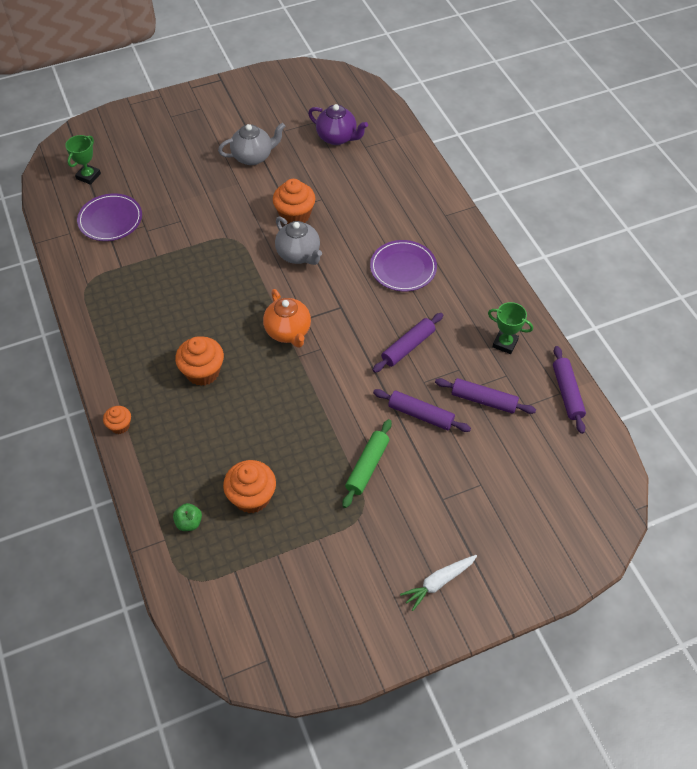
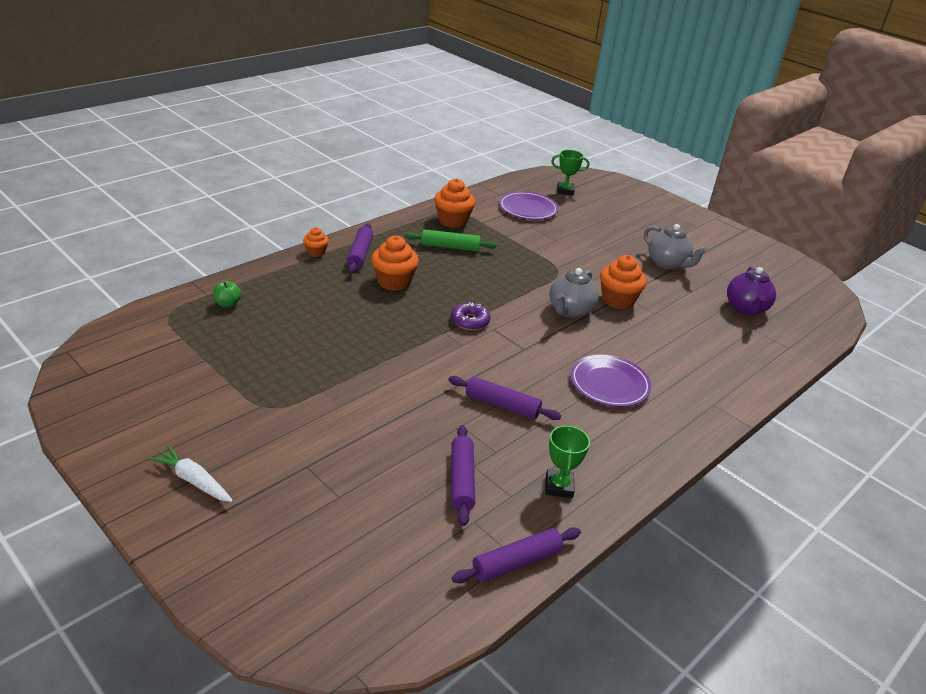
camera: 65 degrees right, 20 degrees down
orange cupcake [223,460,276,513] -> orange cupcake moved to [434,178,475,228]
orange teapot [263,289,311,348] -> purple donut [451,302,490,330]
green rolling pin [343,419,392,508] -> green rolling pin moved to [405,229,497,252]
purple rolling pin [373,389,471,432] -> purple rolling pin moved to [347,223,373,274]

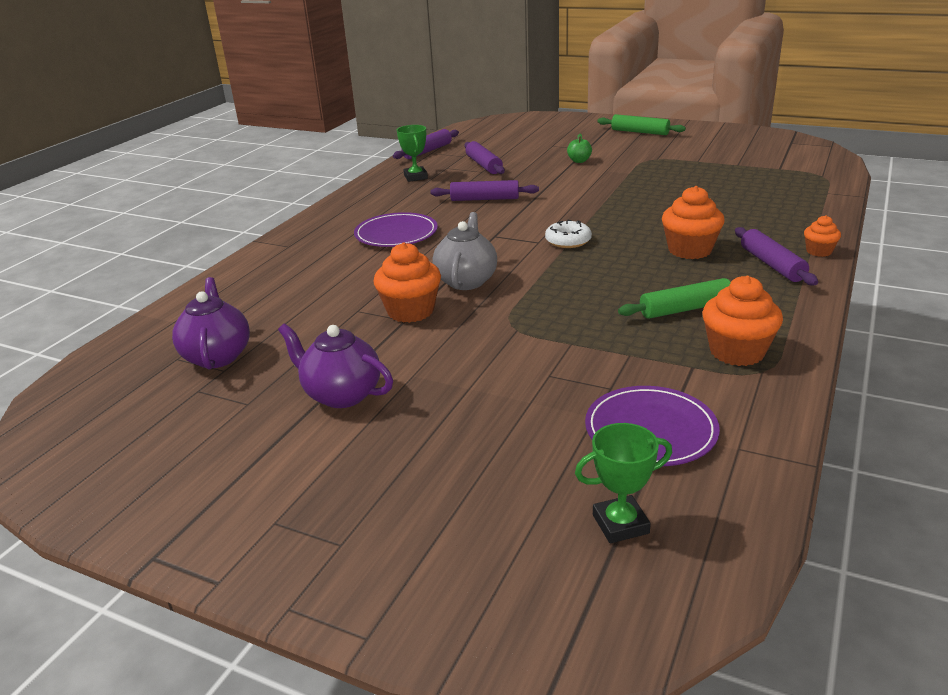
camera: 165 degrees right, 5 degrees down
white carrot [149,445,233,502] -> green rolling pin [597,114,686,135]
green apple [213,281,241,307] -> green apple moved to [567,134,592,163]
purple donut [451,302,490,330] -> white donut [545,219,592,248]
grey teapot [644,224,708,270] -> purple teapot [278,323,393,408]

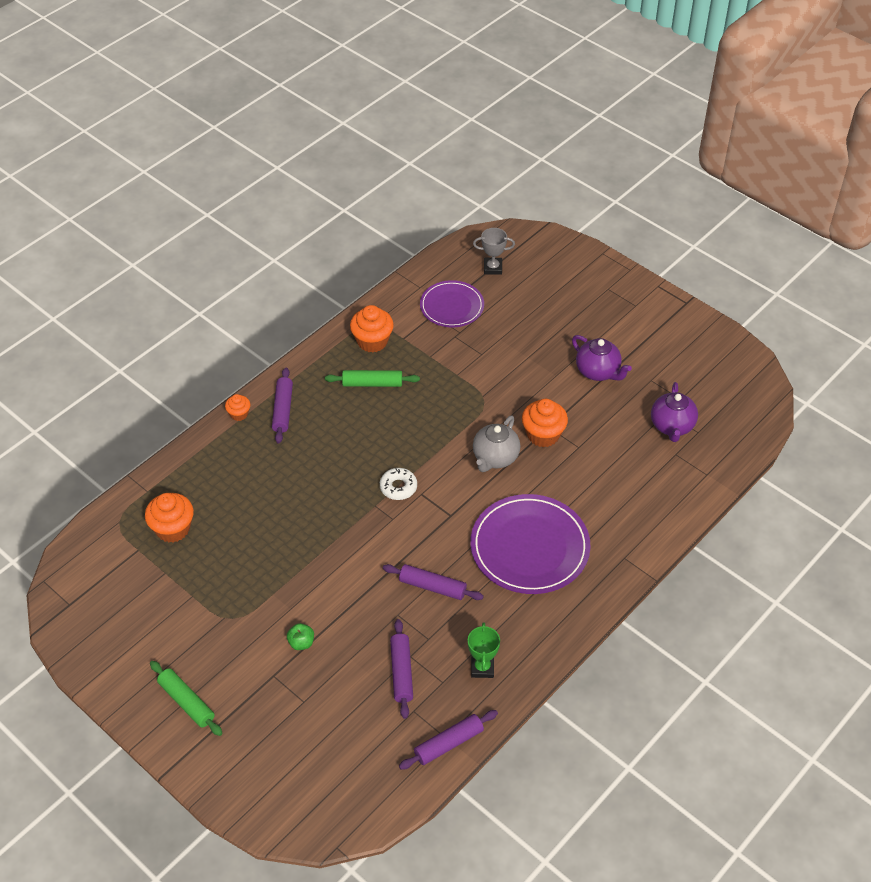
camera: 165 degrees left, 20 degrees up
purple plate [354,212,438,247] -> purple plate [470,494,590,594], size x1.62
green trophy [575,423,672,543] -> grey trophy [473,228,515,275]
orange cupcake [662,186,725,259] -> orange cupcake moved to [145,493,194,543]

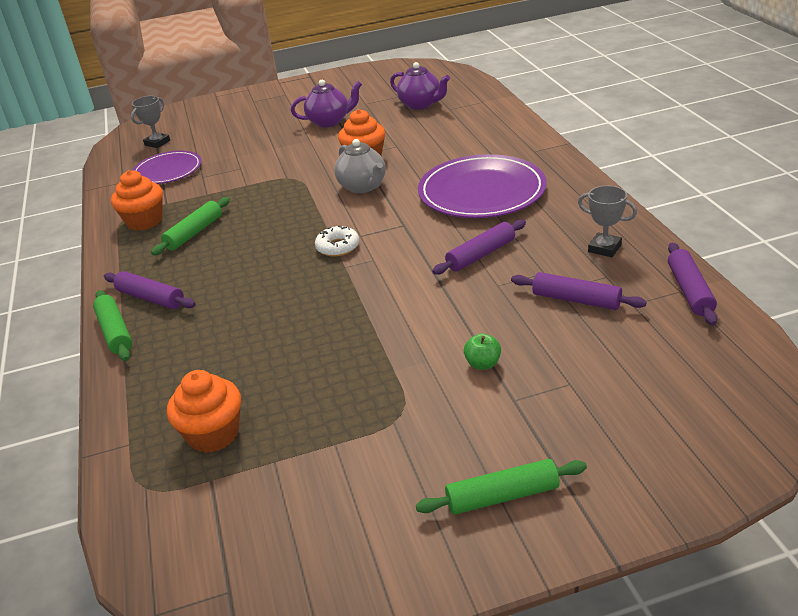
camera: 55 degrees left, 15 degrees down
orange cupcake [225,394,250,421] -> green rolling pin [93,290,132,361]
green trophy [468,622,500,678] -> grey trophy [578,185,637,257]

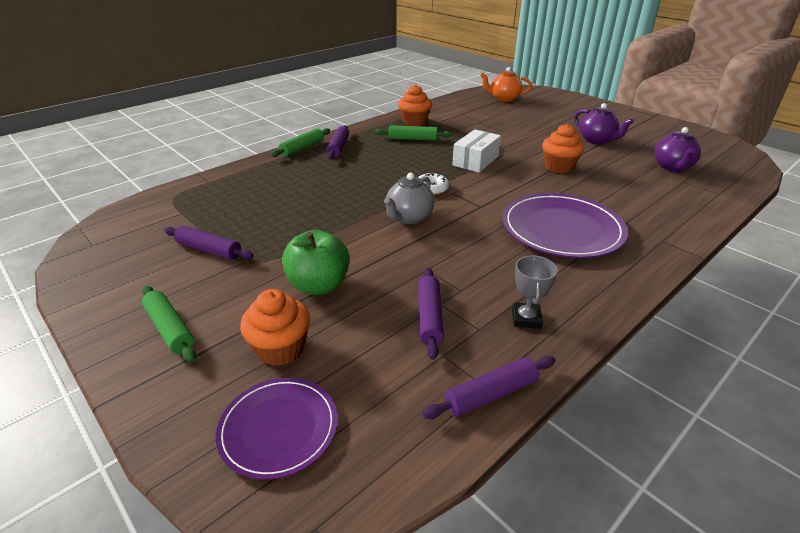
camera: 60 degrees right, 0 degrees up
grey trophy [131,96,170,148] -> orange teapot [480,67,532,102]
purple plate [132,151,202,184] -> purple plate moved to [216,378,338,480]
orange cupcake [167,370,241,453] -> orange cupcake moved to [240,289,310,366]
grey teapot [334,139,386,193] -> grey teapot moved to [384,173,435,224]
purple rolling pin [432,220,526,275] -> purple rolling pin moved to [164,226,254,260]
green apple [464,333,501,370] -> green apple [282,230,350,295], size x2.13
none -> white box [452,129,501,173]

